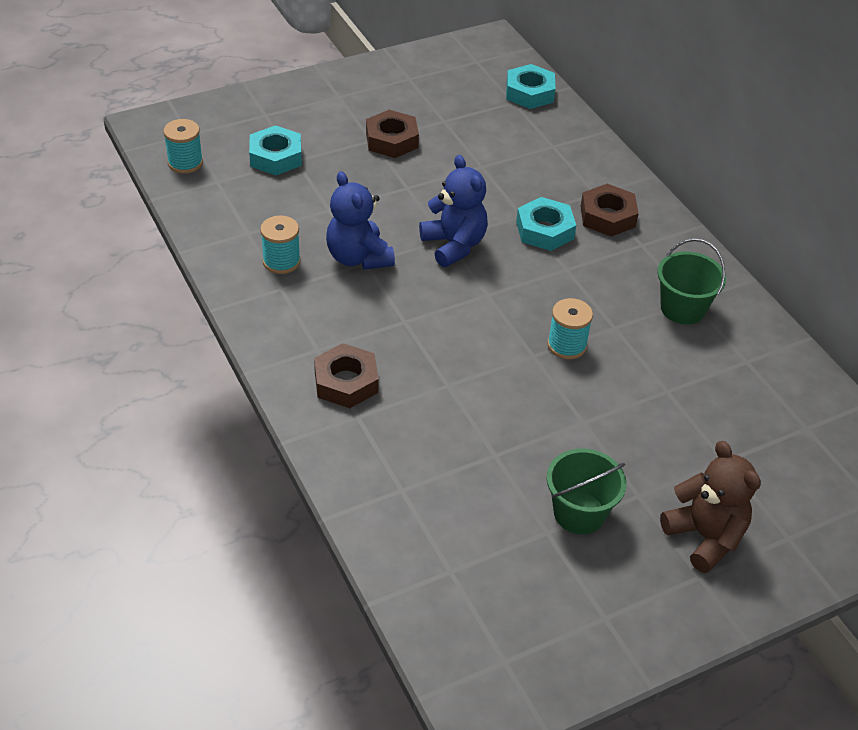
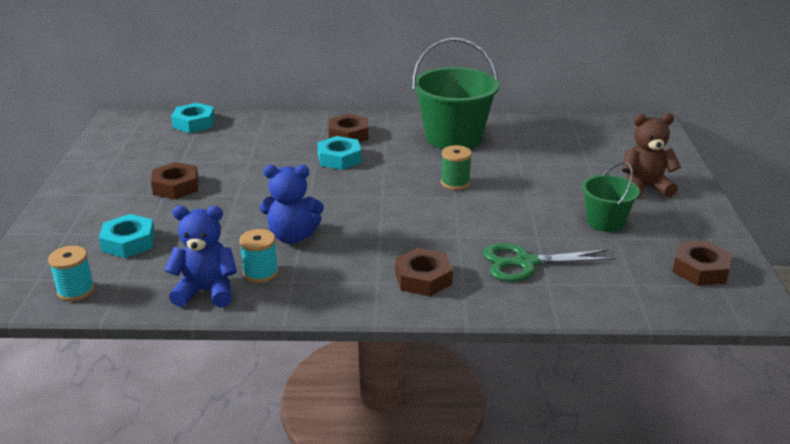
camera: 60 degrees left, 15 degrees down
blue teddy bear [419,155,488,267] -> blue teddy bear moved to [164,206,237,307]
turquoise spool [547,298,593,359] -> green spool [441,145,472,190]
green bucket [657,239,726,324] -> green bucket [413,38,499,149], size x1.80
none -> green scissors [483,243,616,282]
none -> brown nut [672,240,732,286]

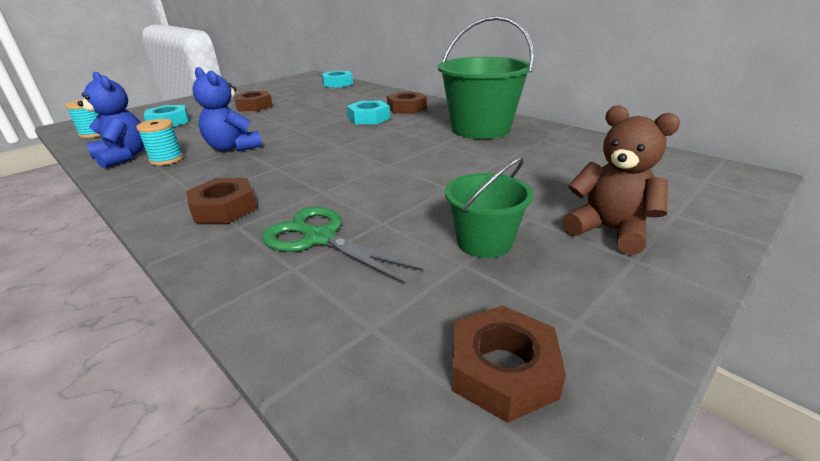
camera: 45 degrees right, 0 degrees up
green spool [441,145,472,190] -> none

